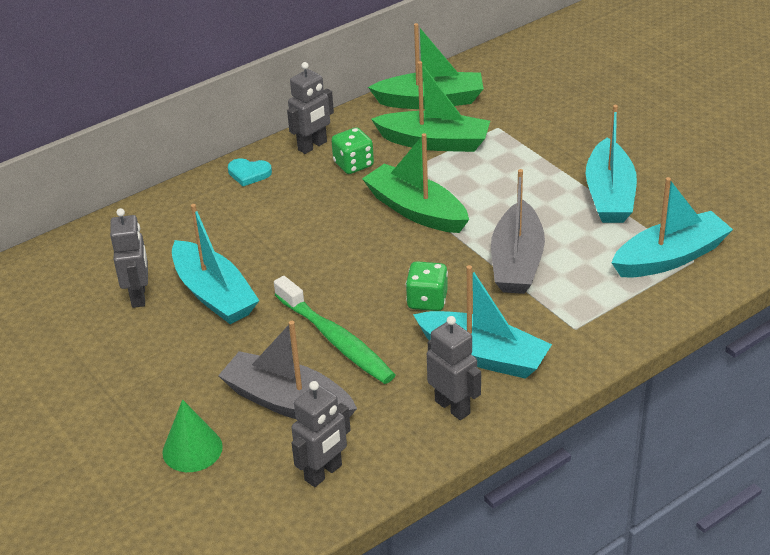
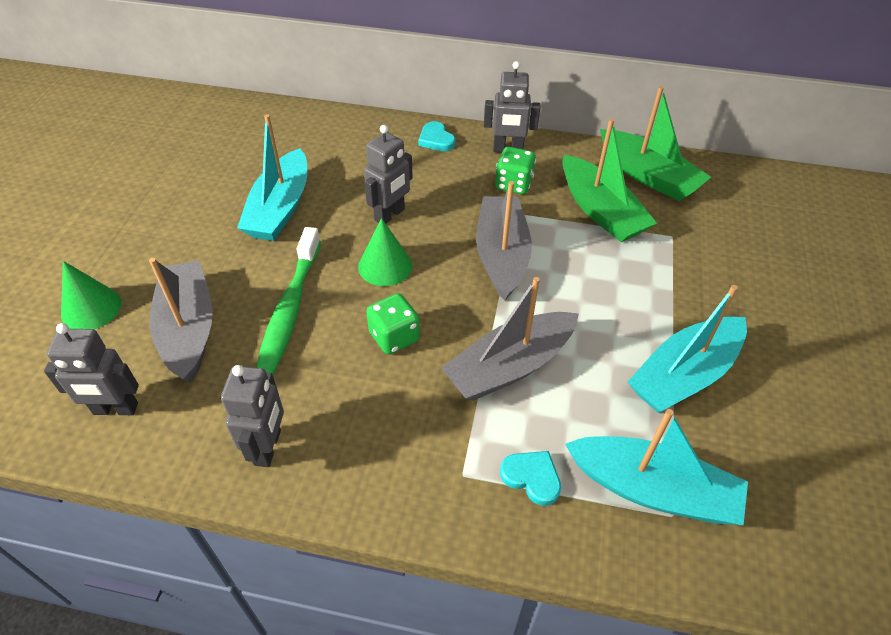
camera: 45 degrees right, 10 degrees up
grey robot [110,208,148,308] -> grey robot moved to [364,125,413,223]
green boat [362,133,469,233] -> grey boat [476,181,532,301]
turquoise boat [413,265,552,379] -> none
none -> green cone [358,218,412,286]
none -> turquoise heart [500,451,561,506]

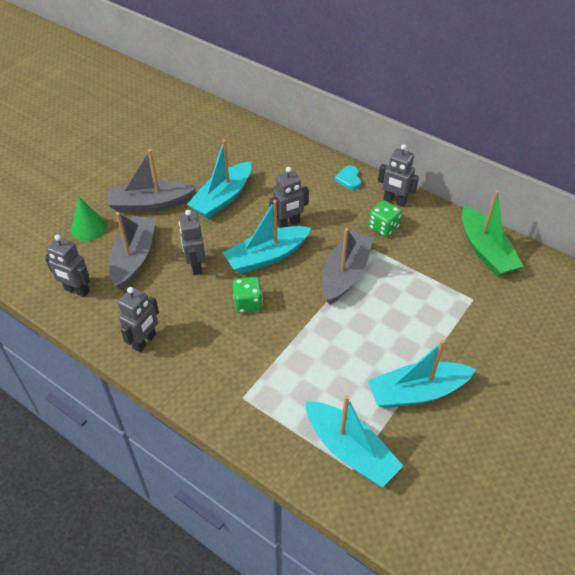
camera: 25 degrees right, 0 degrees up
green toothbrush [256,227,321,374] -> grey robot [179,210,206,275]
green cone [358,218,412,286] -> turquoise boat [223,200,311,274]
grey boat [441,277,579,401] -> grey boat moved to [108,149,197,213]
turquoise heart [500,451,561,506] -> none
green boat [562,119,657,242] -> none

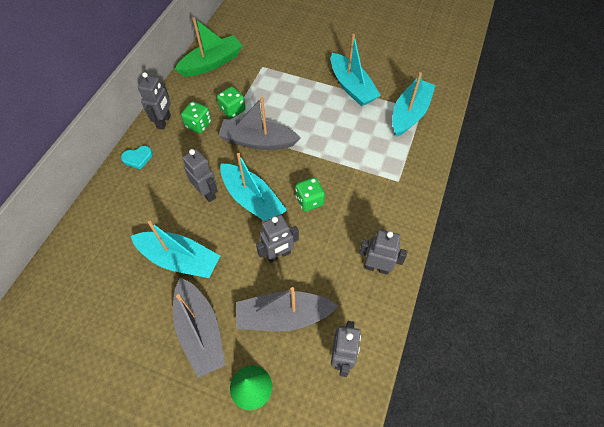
camera: 105 degrees left, 10 degrees up
none -> green dice [217,87,246,119]

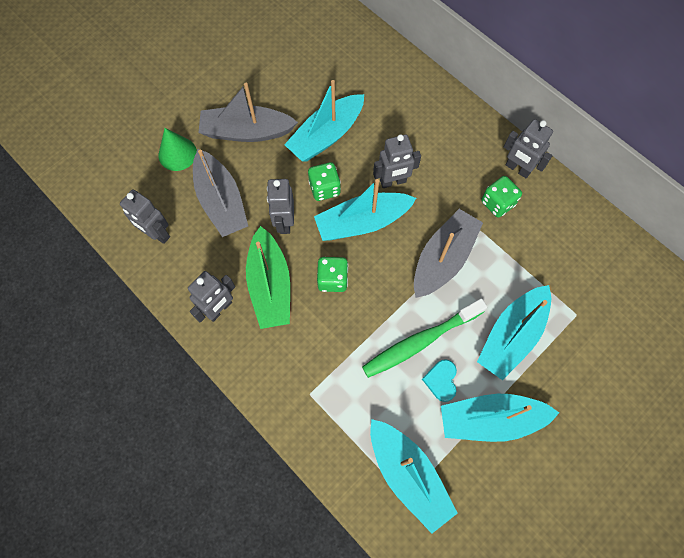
camera: 115 degrees right, 10 degrees up
turquoise heart [121,146,153,170] -> turquoise heart moved to [422,359,457,402]
green boat [175,17,243,77] -> green boat moved to [246,226,290,329]
green dice [217,87,246,119] -> green dice moved to [308,162,341,201]
grey boat [236,287,338,332] -> grey boat turned 135 degrees clockwise [193,149,248,237]
none -> green toothbrush [362,298,487,378]
none -> turquoise boat [477,285,551,380]

